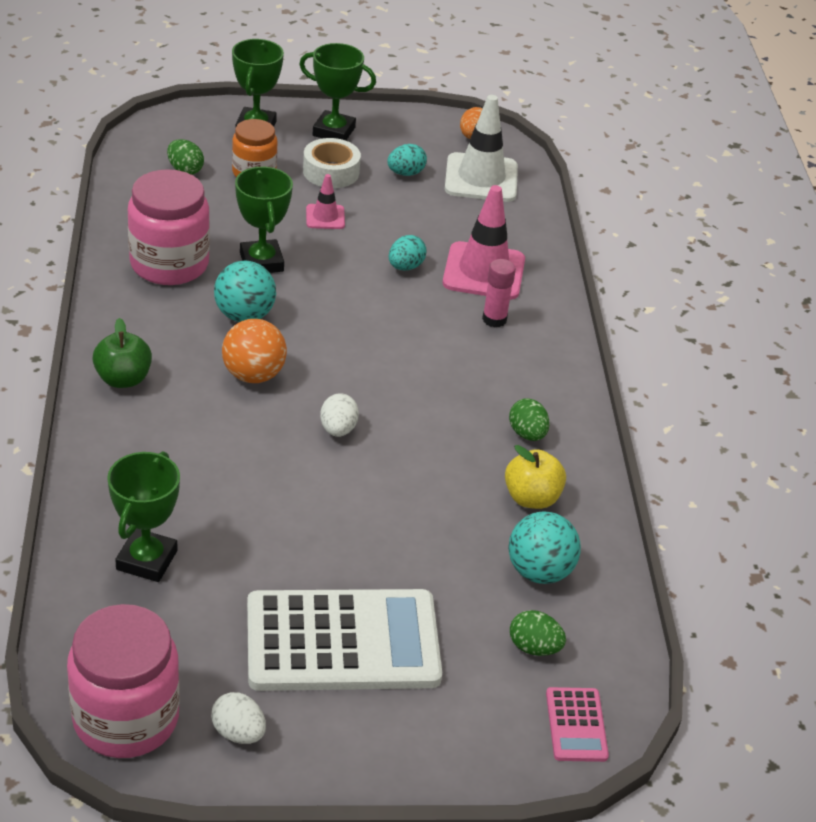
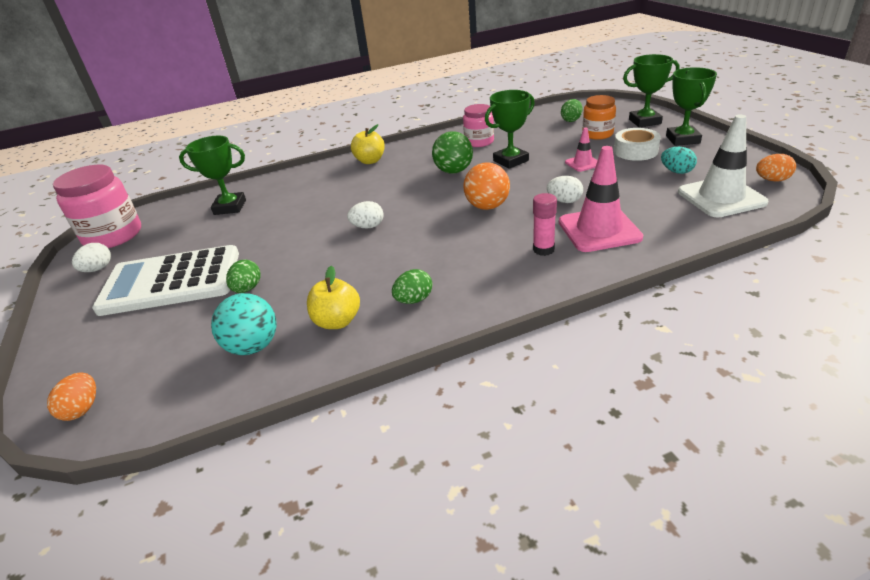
camera: 80 degrees right, 5 degrees down
green apple [93,318,152,388] -> yellow apple [351,124,385,164]
pink jar [128,169,210,285] -> pink jar [463,104,494,147], size x0.61
turquoise ball [214,261,276,322] -> green ball [432,131,473,174]
orange ball [222,319,287,383] -> orange ball moved to [463,162,510,210]
white calculator [247,589,442,691] -> white calculator turned 105 degrees clockwise [92,245,239,316]
turquoise egg [389,235,427,270] -> white egg [547,176,583,203]
green egg [510,610,566,656] -> green egg moved to [226,260,261,293]
pink calculator [546,687,609,762] -> orange egg [47,372,96,421]

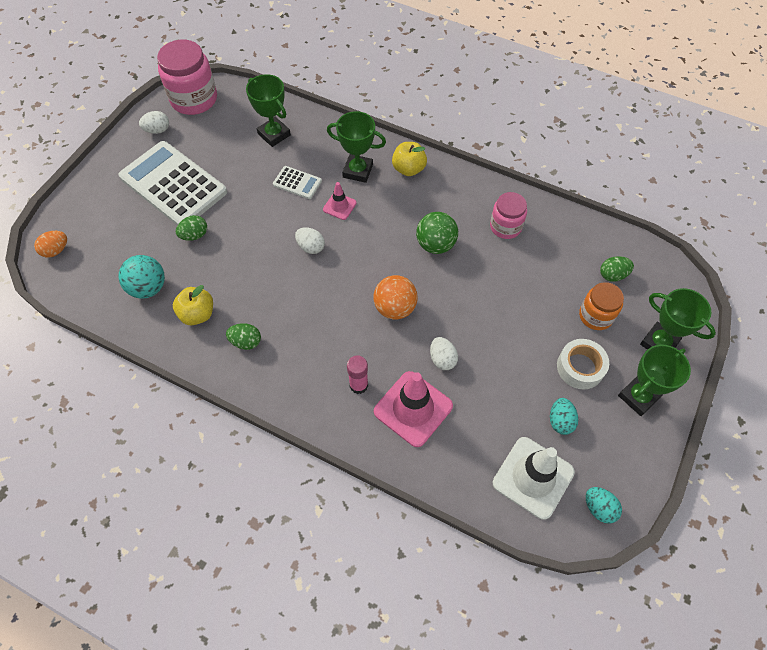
camera: 45 degrees right, 25 degrees up
green trophy [485,90,535,169] -> green trophy moved to [327,111,386,183]
pink traffic cone [565,128,598,172] -> pink traffic cone moved to [323,182,357,220]
orange egg [756,154,796,181] -> turquoise egg [586,487,622,524]
none -> white calculator [273,166,322,199]

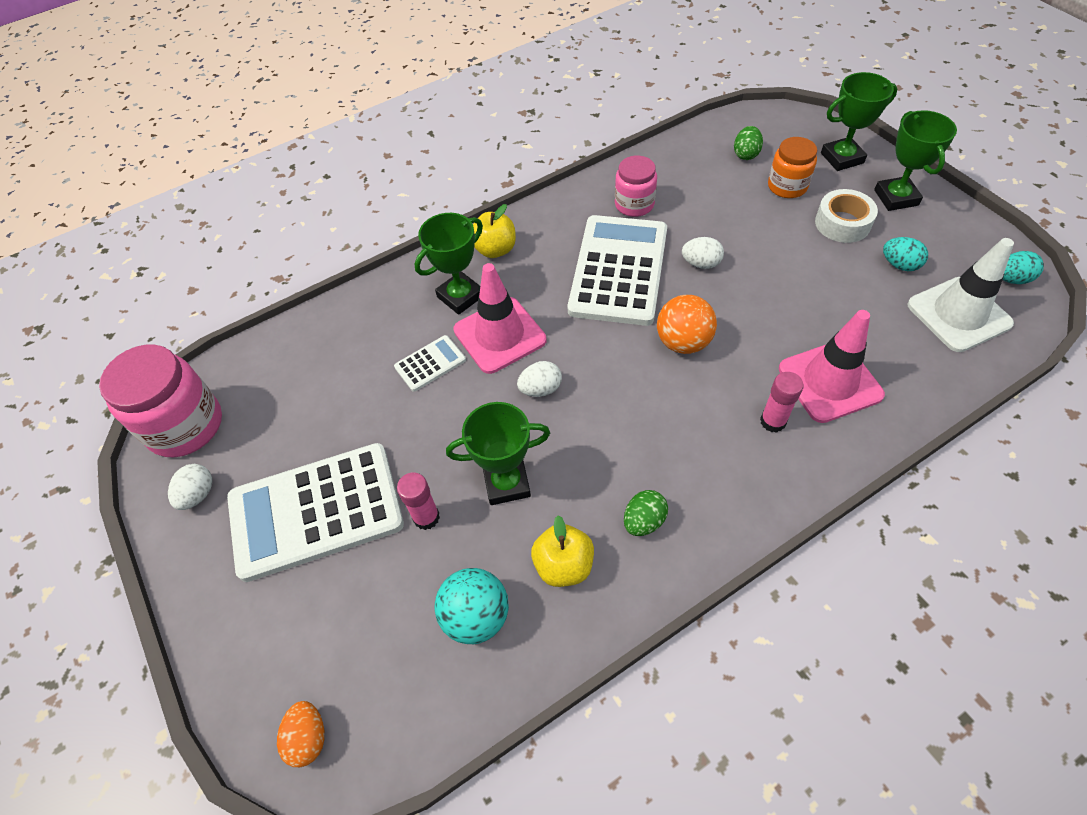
camera: 55 degrees left, 5 degrees down
green egg [176,215,207,241] -> pink glue stick [397,473,440,530]
green trophy [246,74,291,147] -> green trophy moved to [446,402,550,505]
pink traffic cone [323,182,357,220] -> pink traffic cone [453,263,546,374], size x1.95
green ball [416,212,458,254] -> white calculator [568,215,667,326]
white egg [430,337,458,370] -> white egg moved to [682,237,724,269]

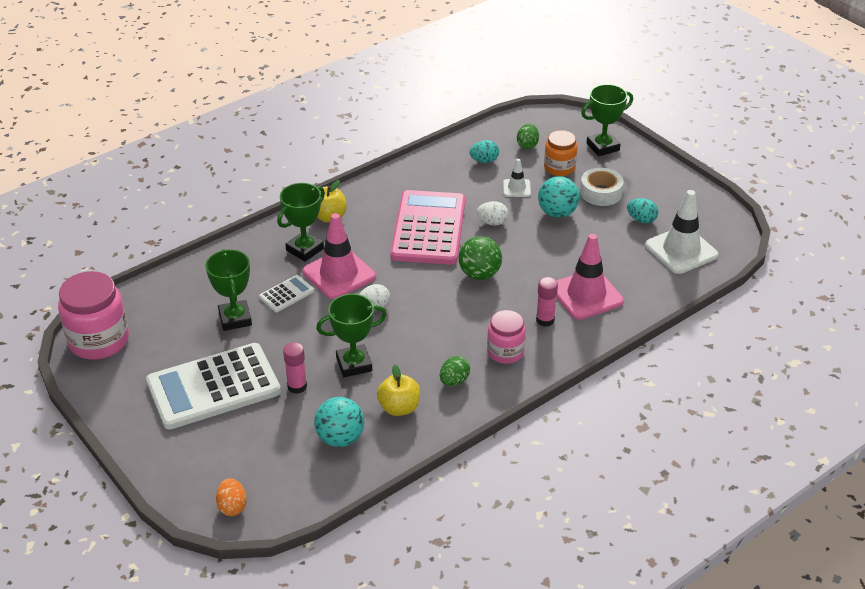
camera: 10 degrees left, 15 degrees down
white egg [168,464,212,510] -> none
white calculator [568,215,667,326] -> pink calculator [390,190,465,265]
pink jar [615,156,657,217] -> pink jar moved to [487,310,526,364]
orange ball [657,295,717,354] -> green ball [459,236,502,280]
green trophy [874,110,957,211] -> green trophy moved to [206,249,252,331]
turquoise egg [1003,251,1044,284] -> turquoise egg moved to [470,140,499,163]
none -> white traffic cone [503,159,531,197]
none -> turquoise ball [538,176,580,218]

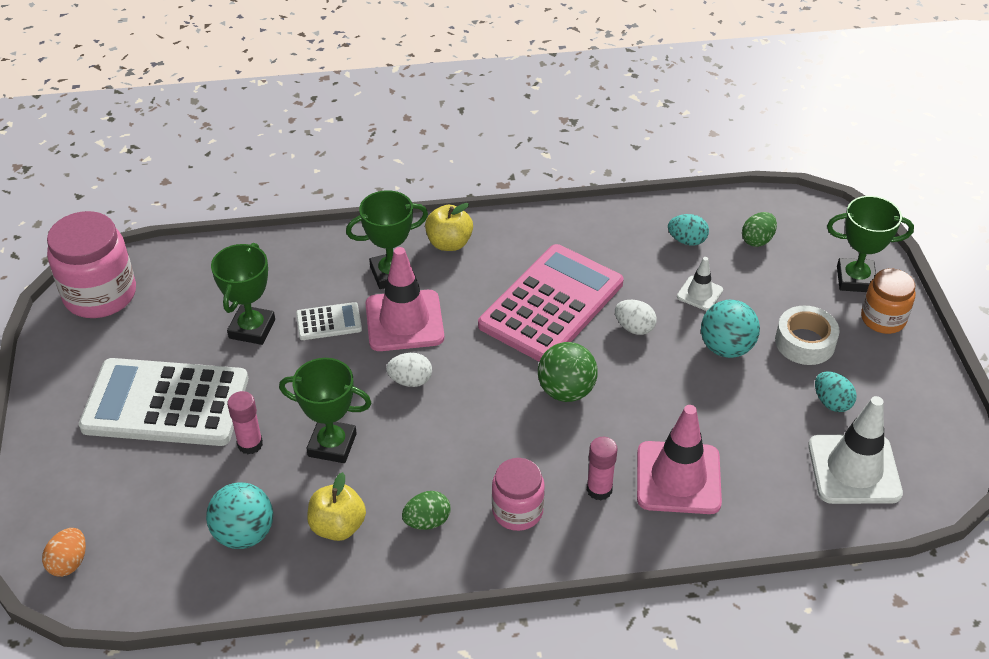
camera: 30 degrees right, 5 degrees up
orange jar [544,130,578,176] -> orange jar moved to [861,268,915,334]

